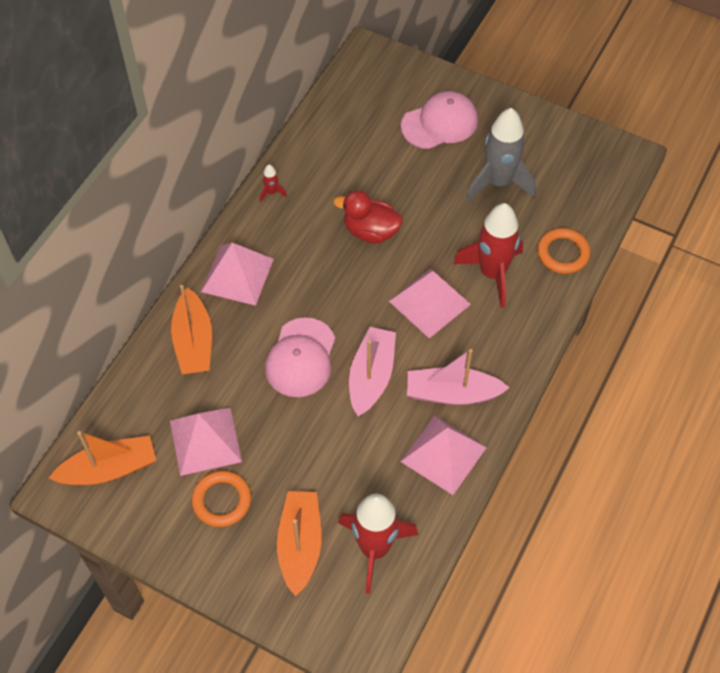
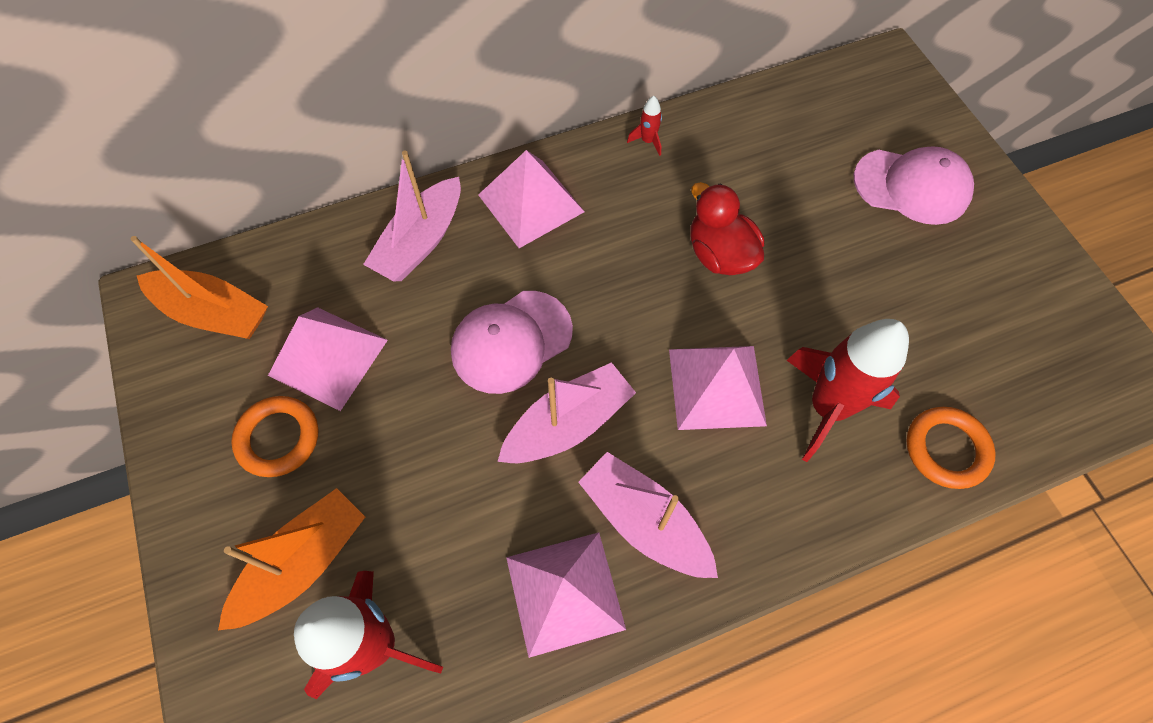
camera: 40 degrees right, 5 degrees up
orange boat [171,285,212,374] -> pink boat [363,150,461,281]
grey rocket [467,108,536,202] -> none

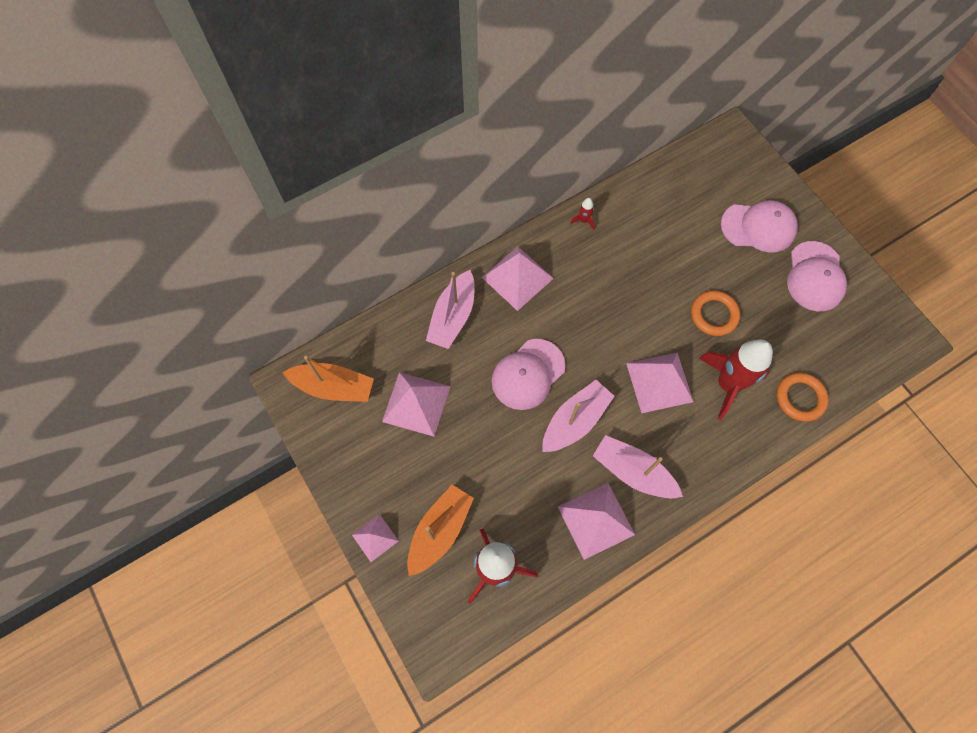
camera: 10 degrees left, 5 degrees up
orange ring [231,396,319,477] -> orange ring moved to [691,291,740,336]
red duck [690,182,764,275] -> none
none -> pink pyramid [352,514,399,562]
none -> pink cap [787,241,847,311]

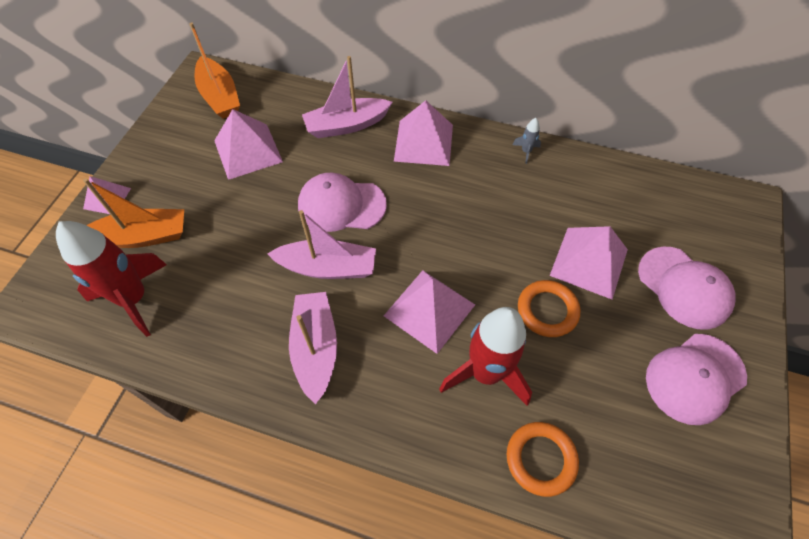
camera: 50 degrees right, 10 degrees down
pink pyramid [558,483,635,560] -> pink pyramid moved to [550,226,628,299]
red rocket [570,198,595,230] -> grey rocket [513,118,541,164]

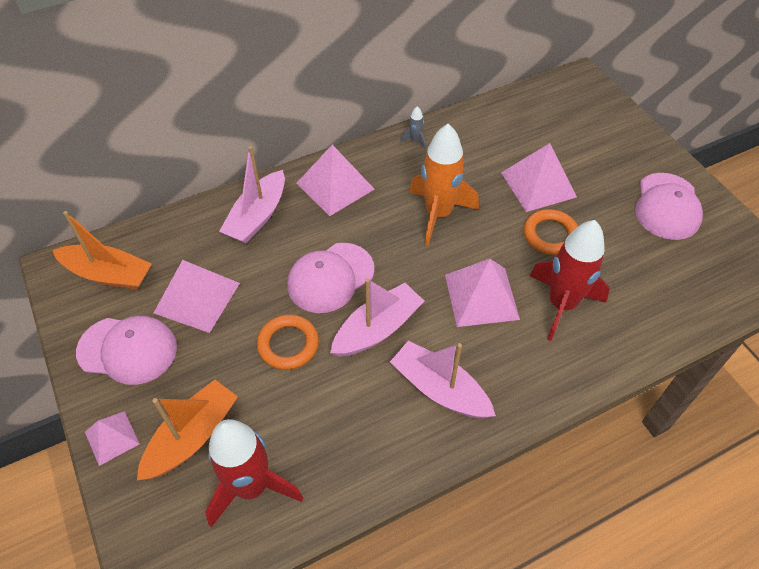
camera: 45 degrees left, 5 degrees down
orange ring [507,422,579,497] -> orange ring moved to [257,315,319,370]
pink cap [638,247,735,330] -> pink cap moved to [76,316,177,385]
none -> orange rocket [410,124,479,246]

